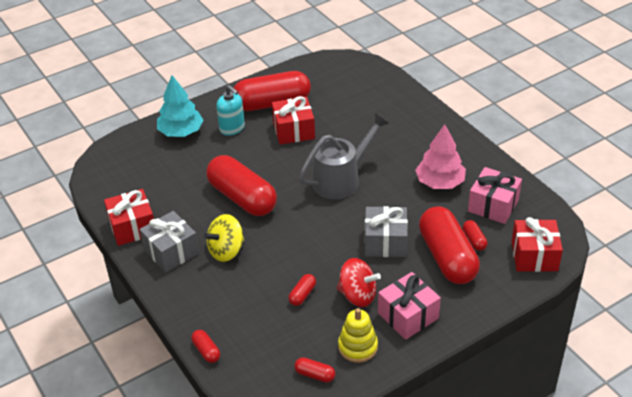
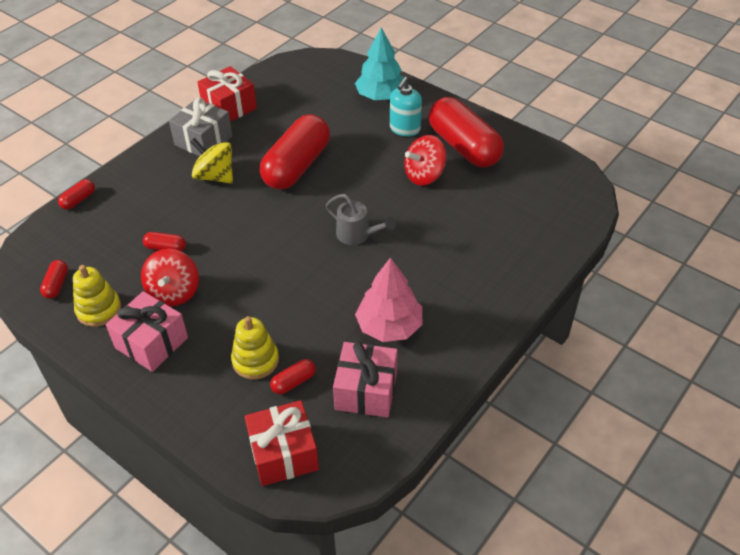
camera: 70 degrees right, 5 degrees up
red gift [272,96,315,145] -> red spinning top [405,135,446,186]
grey watering can [299,113,390,200] -> grey watering can [326,194,396,245], size x0.59
grey gift [365,206,408,257] -> none
red capsule [419,206,480,284] -> yellow stacking toy [231,316,279,380]

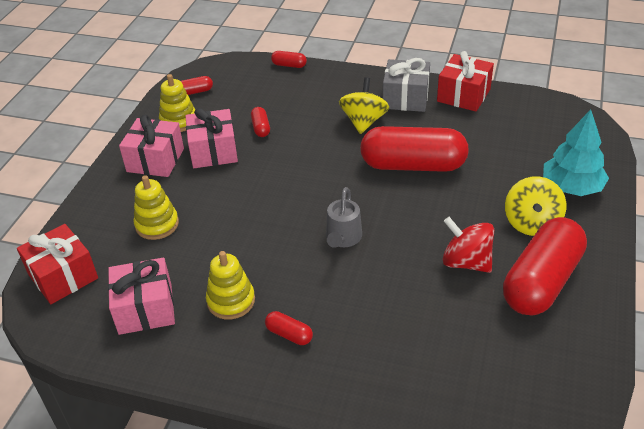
camera: 70 degrees right, 5 degrees down
red spinning top [141,249,199,306] -> pink gift [185,108,238,168]
red capsule [270,359,316,394] -> red capsule moved to [265,311,313,345]
pink tree [355,257,422,342] -> yellow stacking toy [206,251,255,319]
turquoise soap dispenser [390,77,422,137] -> yellow spinning top [505,176,566,236]

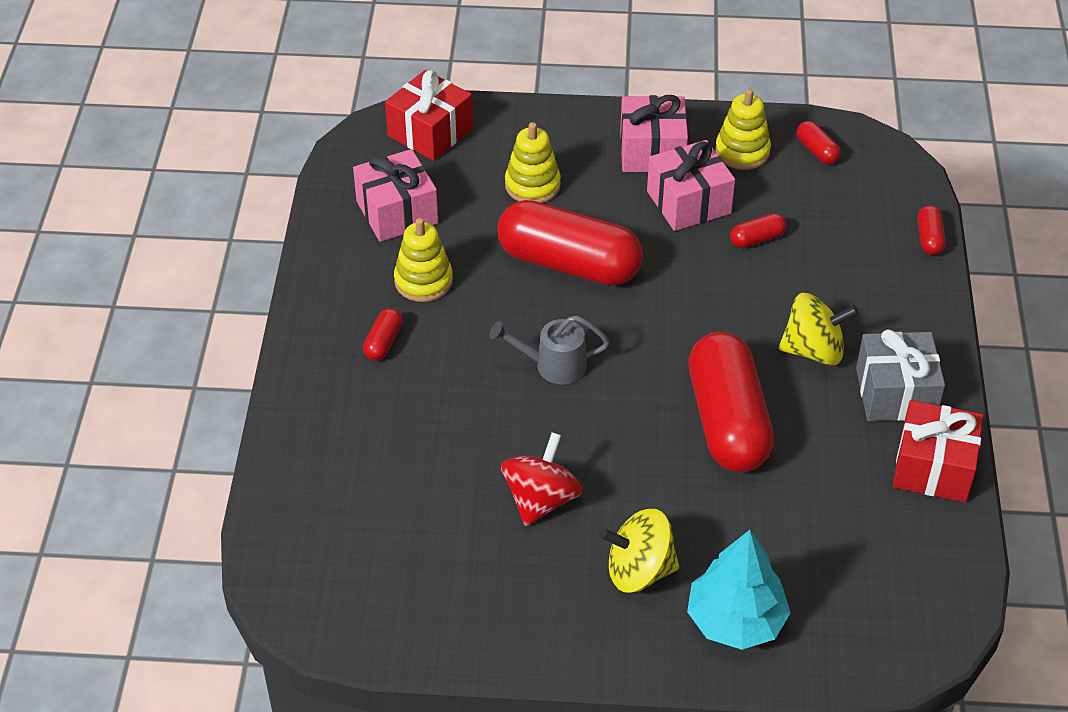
camera: 75 degrees right, 5 degrees up
red capsule [503,217,587,315] -> red capsule moved to [497,200,643,285]

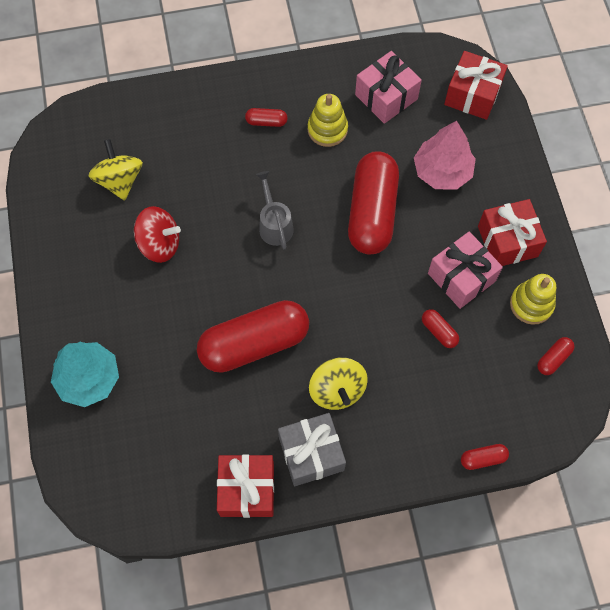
camera: 75 degrees right, 20 degrees up
yellow stacking toy [505,122,561,203] -> pink tree [414,121,476,190]
yellow spinning top [600,509,679,593] -> yellow spinning top moved to [89,139,143,201]
pink gift [620,95,688,172] -> red gift [478,199,547,266]

